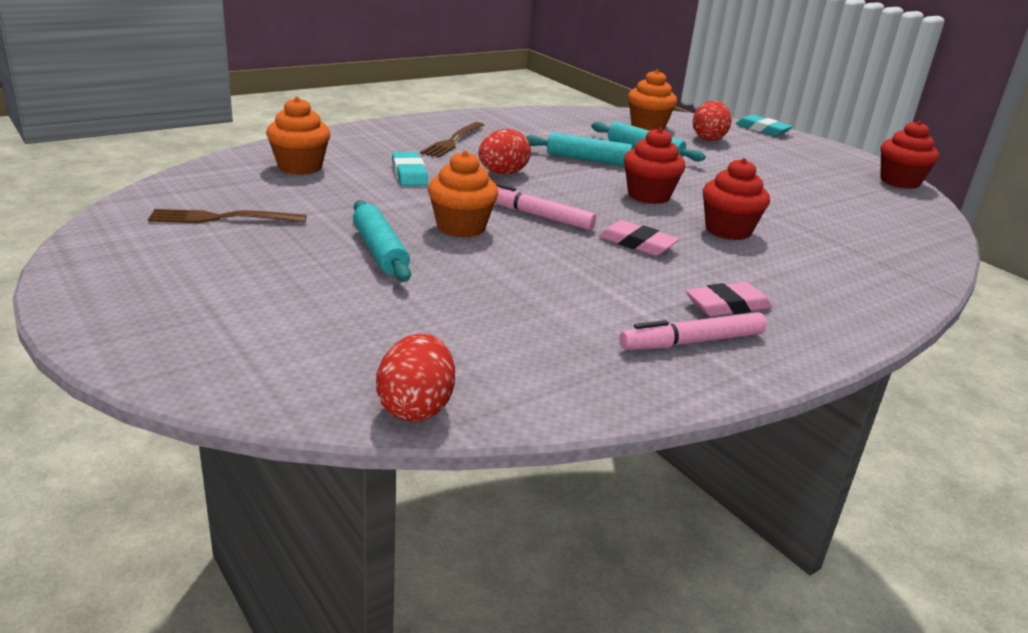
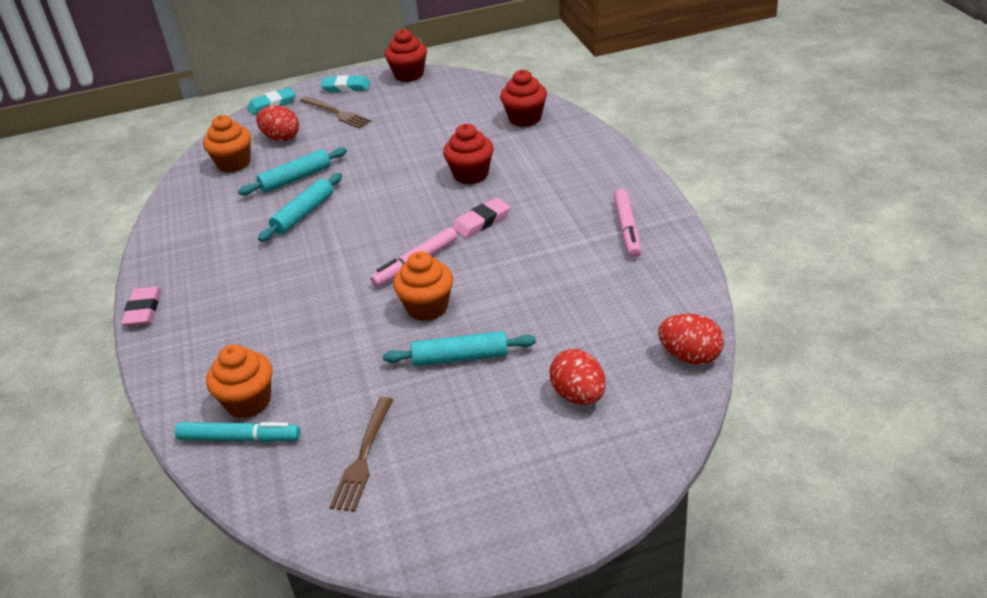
camera: 65 degrees left, 10 degrees up
turquoise eraser [392,152,428,186] -> turquoise eraser moved to [321,75,370,92]
brown fork [420,122,484,158] -> brown fork moved to [300,96,371,128]
red egg [478,129,531,175] -> red egg moved to [549,349,606,405]
red cupcake [624,127,686,204] -> red cupcake moved to [500,70,547,127]
pink eraser [686,282,772,316] -> pink eraser moved to [121,286,161,326]
none -> turquoise marker [175,422,300,442]

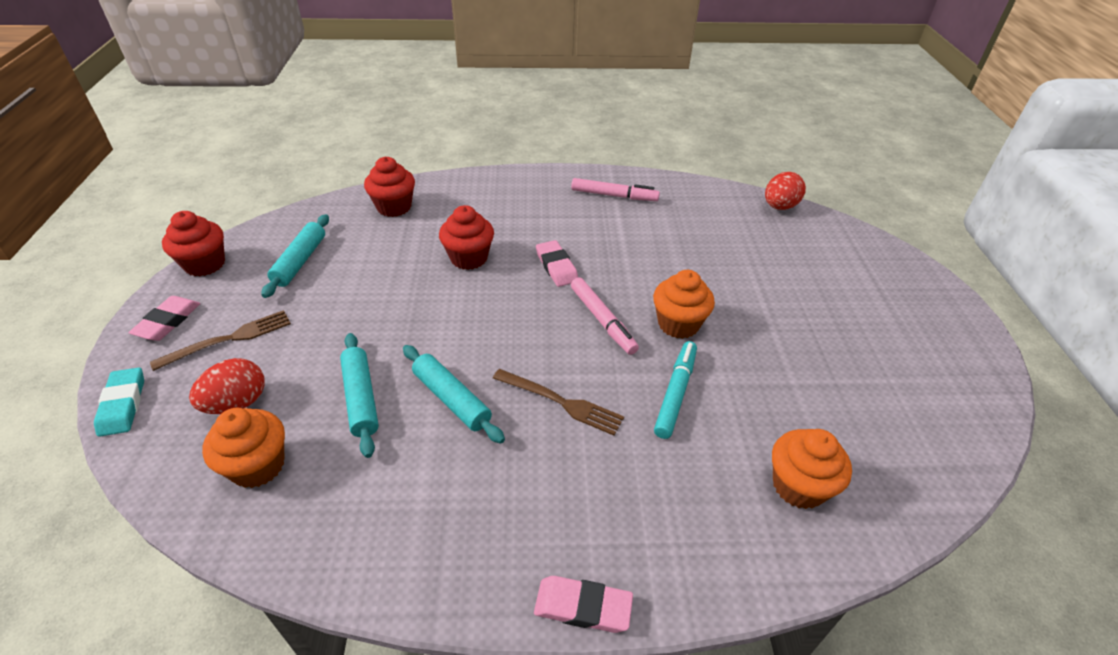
camera: 80 degrees left, 5 degrees up
turquoise marker [175,422,300,442] -> turquoise marker moved to [654,341,697,439]
turquoise eraser [321,75,370,92] -> pink eraser [128,296,200,341]
brown fork [330,397,393,512] -> brown fork moved to [493,369,624,436]
turquoise rolling pin [383,331,536,366] -> turquoise rolling pin moved to [262,214,329,298]
red egg [549,349,606,405] -> none

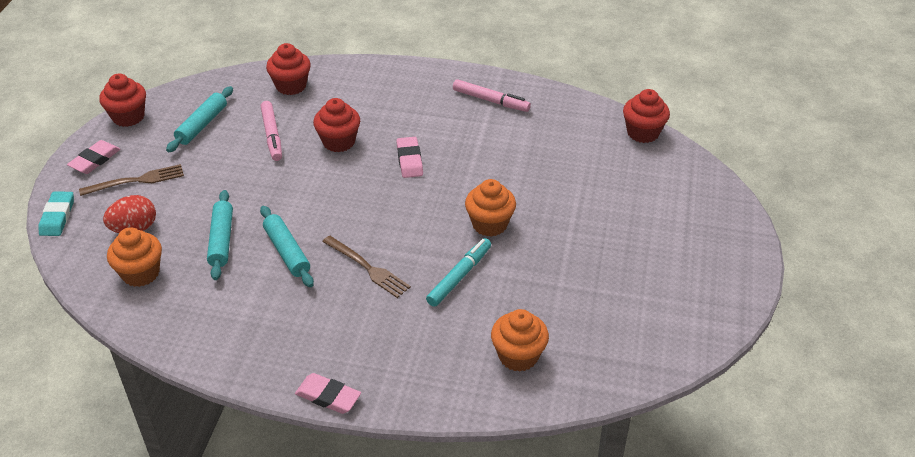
camera: 15 degrees right, 0 degrees up
pink marker [571,277,639,355] -> pink marker moved to [260,101,282,161]
red egg [765,172,806,210] -> red cupcake [623,89,670,143]

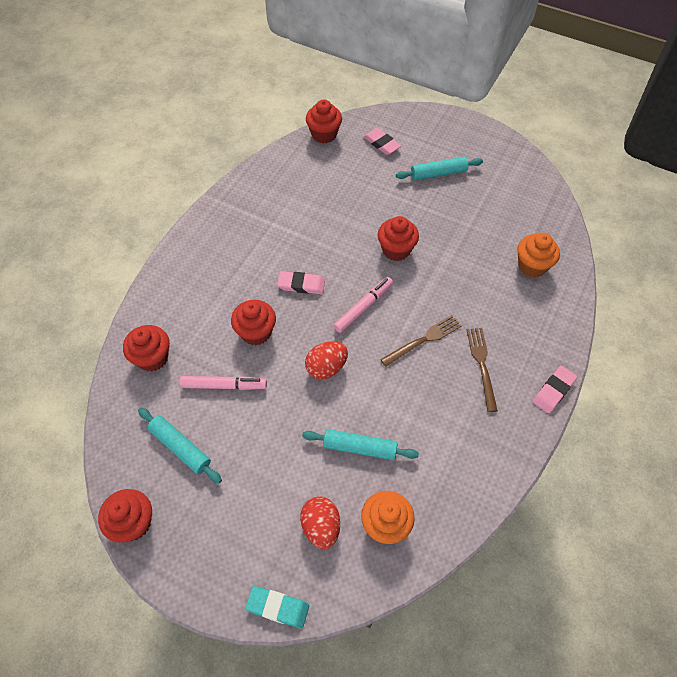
camera: 75 degrees left, 15 degrees up
pink eraser [67,140,120,174] -> pink eraser moved to [363,128,401,155]
brown fork [79,164,184,196] -> brown fork moved to [467,328,498,412]
turquoise rolling pin [260,206,314,287] -> turquoise rolling pin moved to [396,157,483,180]
turquoise marker [426,238,491,307] -> none
pink marker [453,79,531,112] -> pink marker moved to [333,277,393,333]
orange cupcake [465,179,516,237] -> red cupcake [378,216,419,261]
none -> red egg [305,341,348,379]

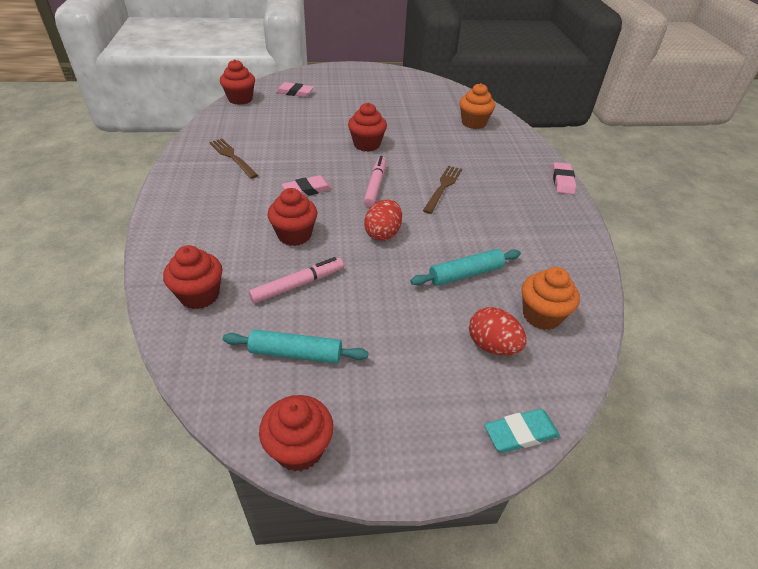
camera: 35 degrees left, 15 degrees down
turquoise rolling pin [396,157,483,180] -> none
brown fork [467,328,498,412] -> brown fork moved to [209,139,259,179]

